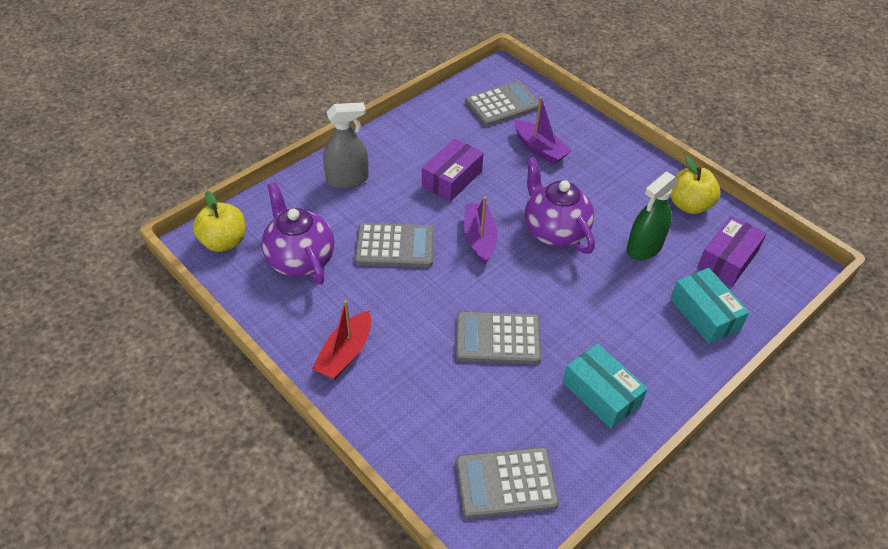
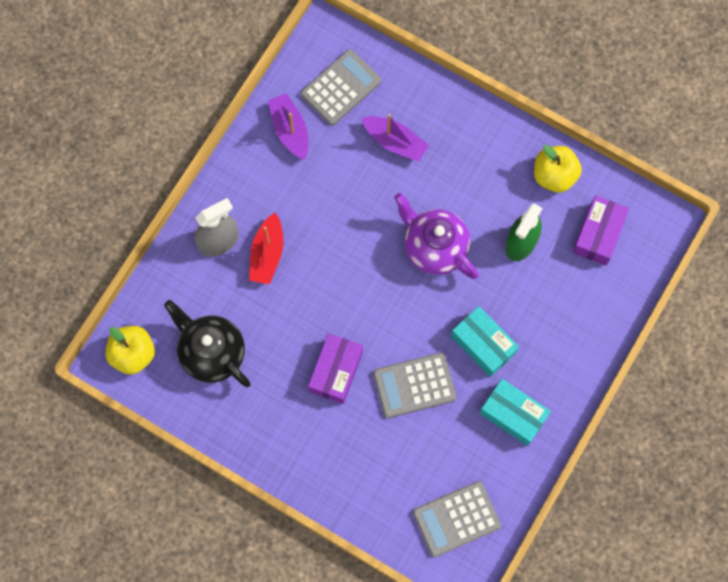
camera: 15 degrees left, 25 degrees up
purple teapot [262,182,334,285] -> black teapot [164,300,251,387]
red boat [312,300,371,379] -> red boat moved to [249,213,283,284]
grey calculator [355,223,434,267] -> none
purple box [422,139,484,202] -> purple box moved to [308,333,363,404]
purple boat [464,197,498,265] -> purple boat moved to [268,93,308,160]
turquoise box [670,268,749,344] -> turquoise box moved to [451,306,519,377]

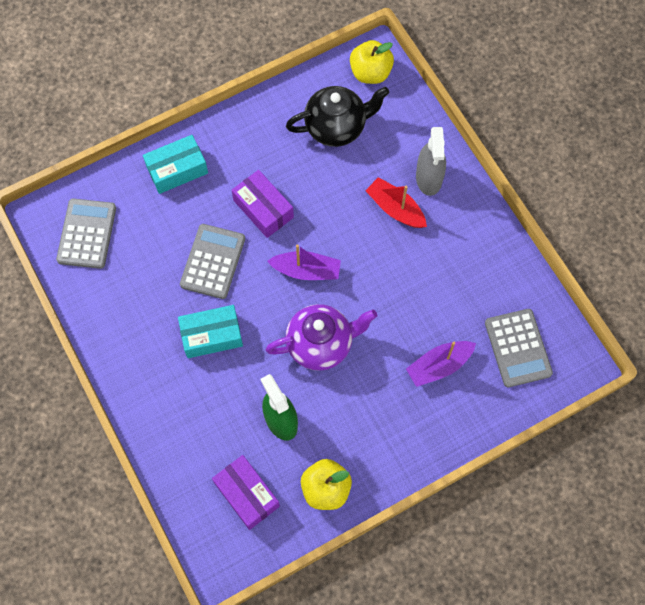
camera: 120 degrees right, 5 degrees down
purple boat [268,93,308,160] -> purple boat moved to [267,244,341,280]
turquoise box [479,379,551,446] -> turquoise box moved to [143,135,208,194]

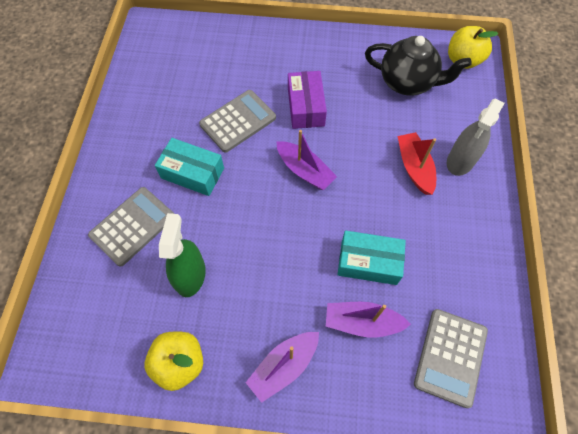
camera: 35 degrees right, 5 degrees down
grey calculator [56,198,116,269] -> grey calculator moved to [88,187,174,267]
turquoise box [143,135,208,194] -> turquoise box moved to [337,231,406,285]
purple box [212,455,280,530] -> none
purple teapot [265,304,377,371] -> none
none -> purple boat [246,332,319,403]

